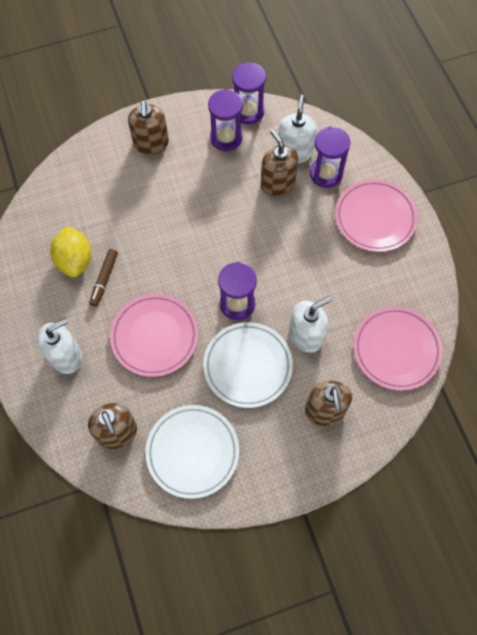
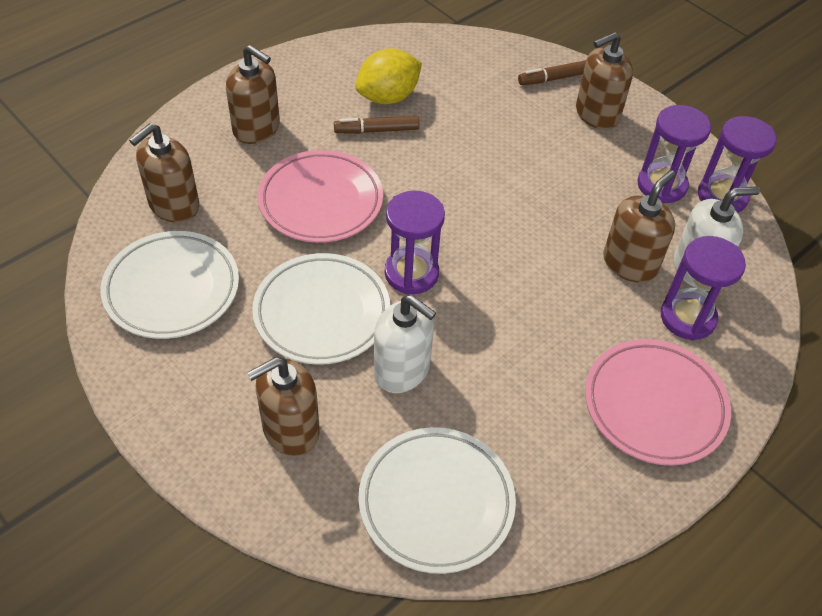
camera: 65 degrees right, 15 degrees down
white soap dispenser [37,318,82,374] -> brown soap dispenser [226,45,280,144]
pink plate [353,306,443,391] -> white plate [358,427,516,574]
none -> brown marker [518,60,586,85]

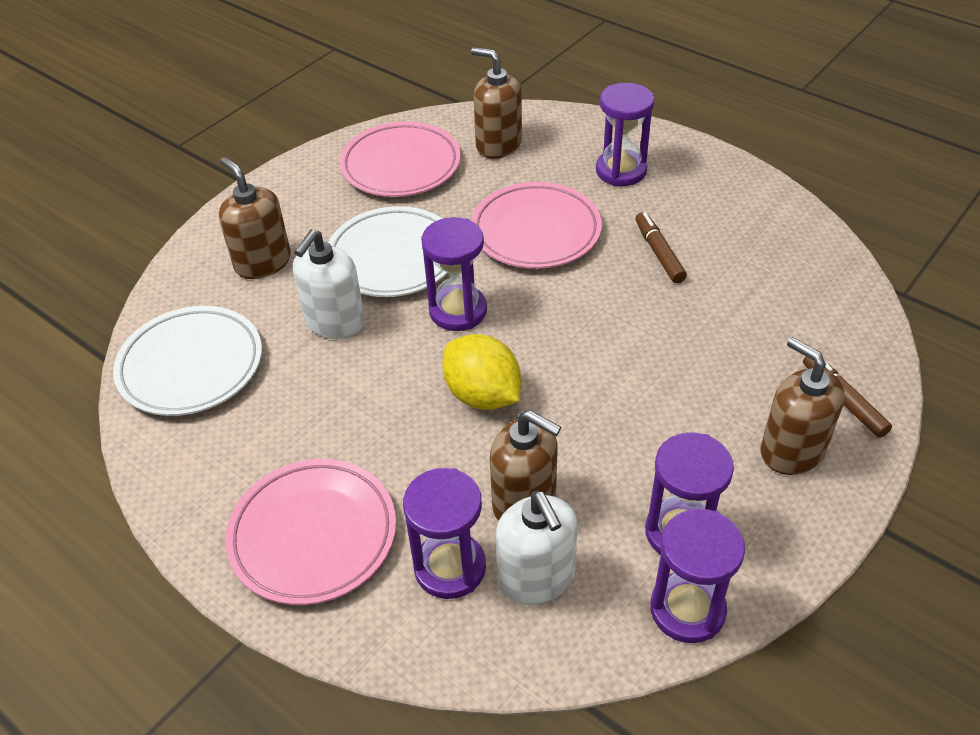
camera: 85 degrees right, 5 degrees down
white plate [100,231,239,339] -> pink plate [339,122,461,197]
brown soap dispenser [226,45,280,144] -> purple hourglass [596,83,654,186]
yellow lemon [355,48,422,104] -> yellow lemon moved to [442,334,521,410]

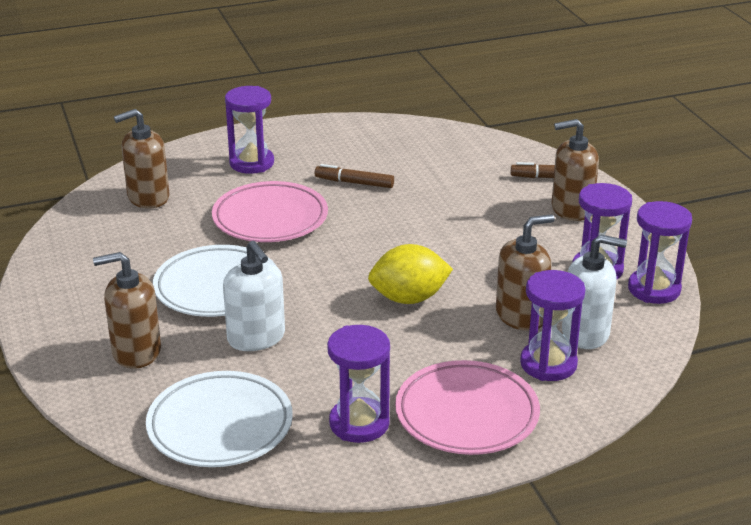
camera: 60 degrees left, 15 degrees down
pink plate [339,122,461,197] -> none
purple hourglass [421,217,487,331] -> purple hourglass moved to [327,325,390,443]

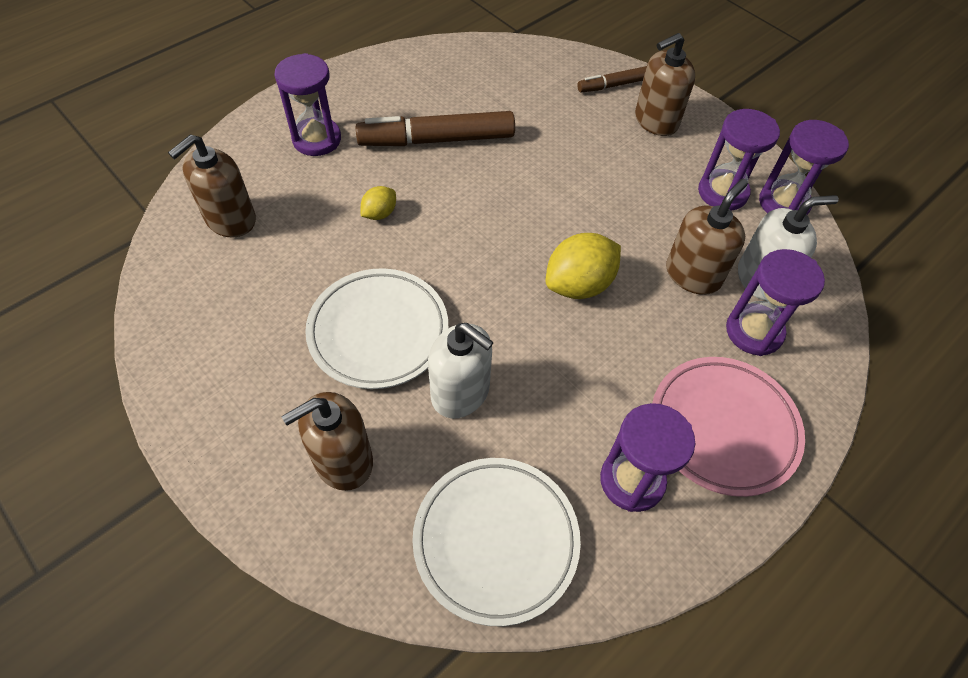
camera: 25 degrees left, 25 degrees up
pink plate [212,181,328,242] -> yellow lemon [361,186,396,220]
brown marker [315,164,394,188] -> brown marker [356,111,515,146], size x1.84

